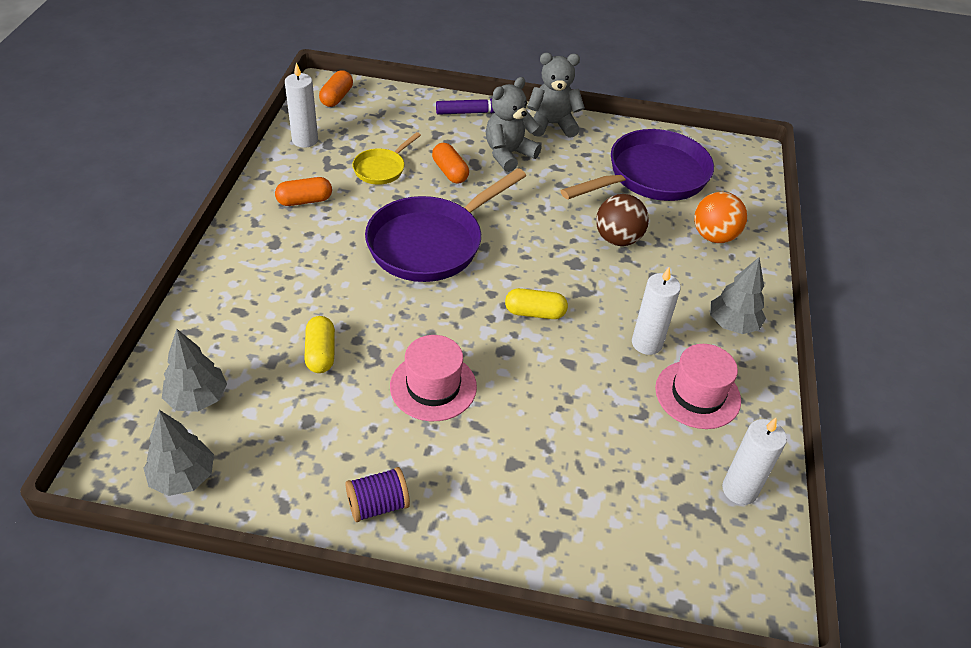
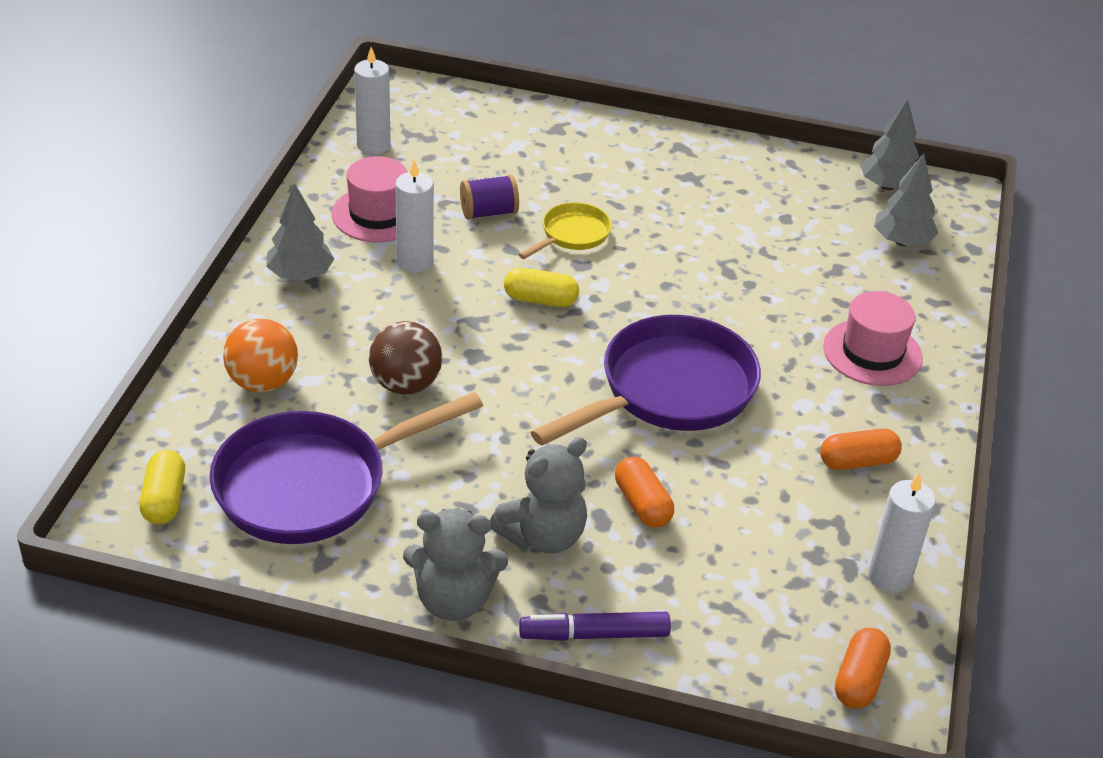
camera: 175 degrees left, 5 degrees down
yellow capsule [304,316,335,373] -> yellow capsule moved to [139,450,185,524]
purple spool [345,467,410,522] -> purple spool moved to [460,175,519,220]
yellow pan [352,132,421,185] -> yellow pan moved to [518,202,612,259]
pink hat [390,335,477,421] -> pink hat moved to [823,291,923,386]

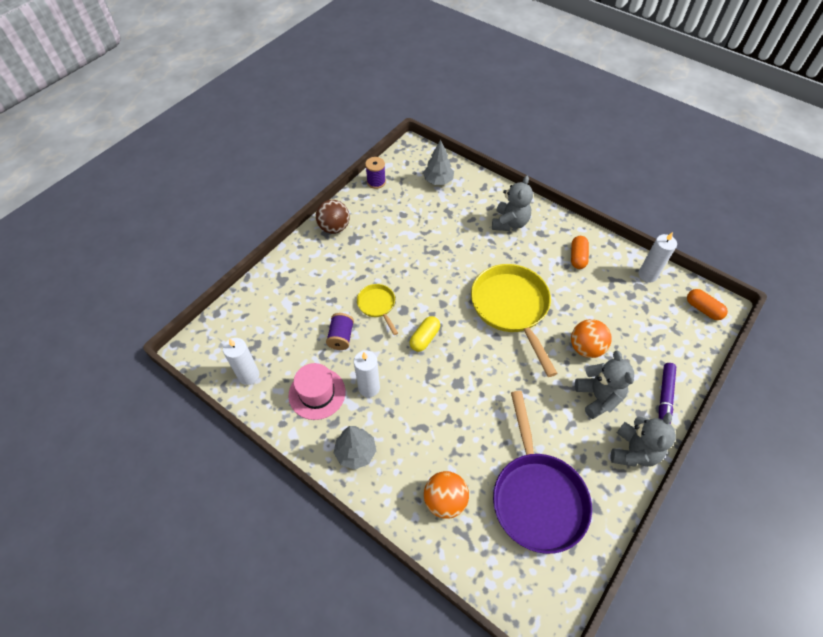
camera: 65 degrees left, 15 degrees up
yellow capsule [139,450,185,524] -> none
brown ball [369,321,442,395] -> brown ball moved to [316,200,350,234]
purple pan [530,315,761,446] -> yellow pan [471,264,558,377]
orange capsule [615,457,674,528] -> orange ball [571,319,612,358]
pink hat [823,291,923,386] -> grey teddy bear [492,176,533,231]
grey tree [860,99,919,190] -> none
none -> purple spool [365,157,386,189]

